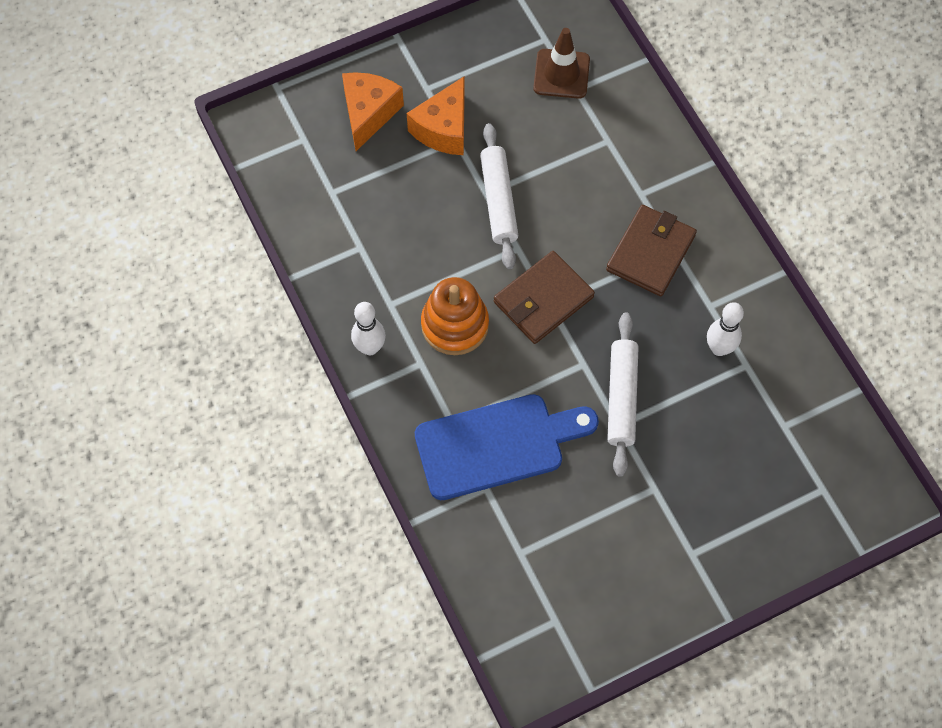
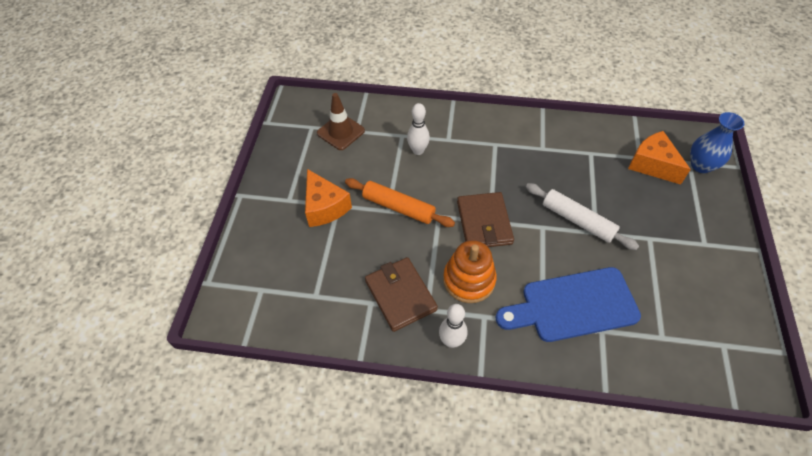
camera: 55 degrees left, 10 degrees down
orange cheese [342,72,404,151] -> orange cheese moved to [628,131,691,185]
blue cutting board [415,394,599,500] -> blue cutting board turned 120 degrees counterclockwise [496,267,641,342]
white rolling pin [480,123,519,269] -> orange rolling pin [345,178,455,227]
brown wallet [606,205,697,296] -> brown wallet moved to [365,257,438,332]
white bowling pin [707,302,744,356] -> white bowling pin moved to [407,103,430,155]
none -> blue vase [690,112,745,173]

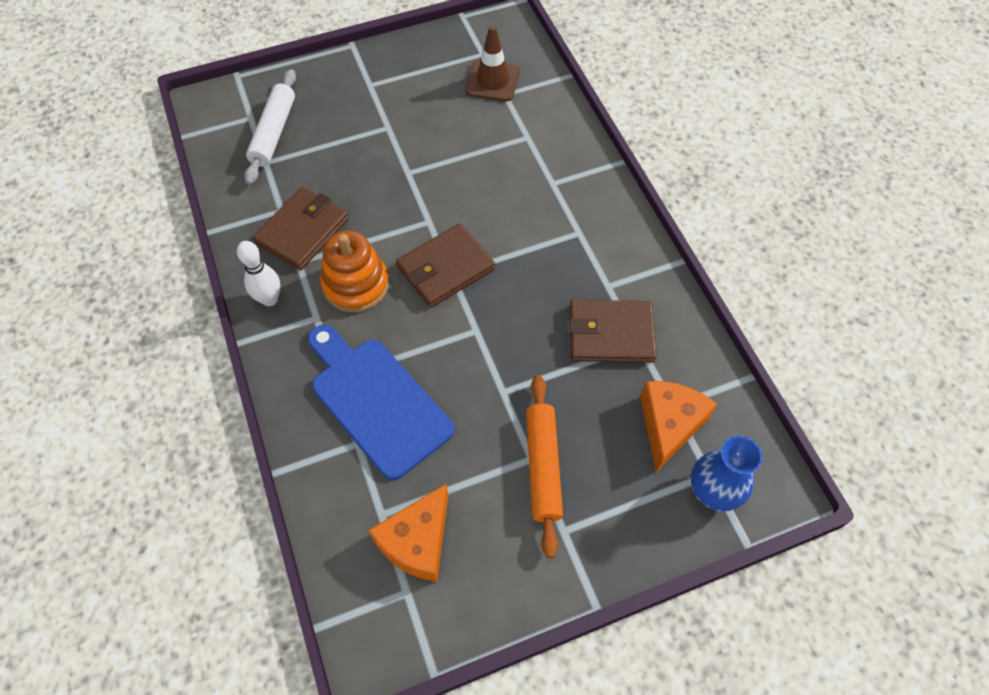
camera: 60 degrees right, 5 degrees up
orange cheese [305,169,352,227] -> orange cheese moved to [368,484,448,582]
orange rolling pin [345,178,455,227] -> orange rolling pin moved to [526,375,563,558]
white bowling pin [407,103,430,155] -> none
white rolling pin [526,183,639,250] -> white rolling pin moved to [244,69,296,185]
none -> brown wallet [569,300,657,363]

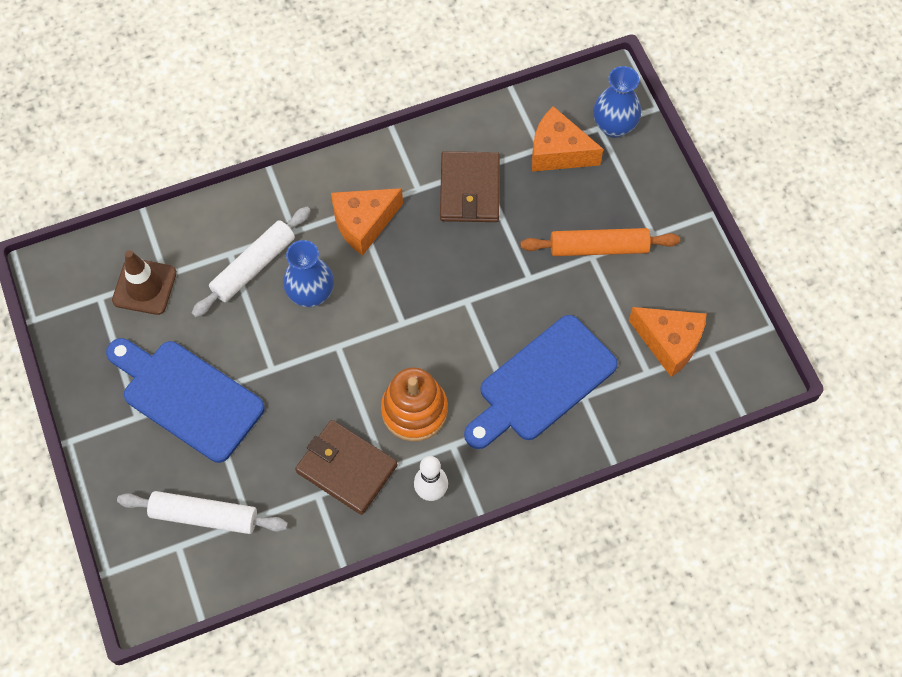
camera: 90 degrees left, 5 degrees up
brown wallet [396,223,495,308] -> none
none -> blue cutting board [106,338,265,463]
none -> white rolling pin [192,207,311,317]
none -> blue vase [283,240,334,307]
none -> orange cheese [331,188,403,256]

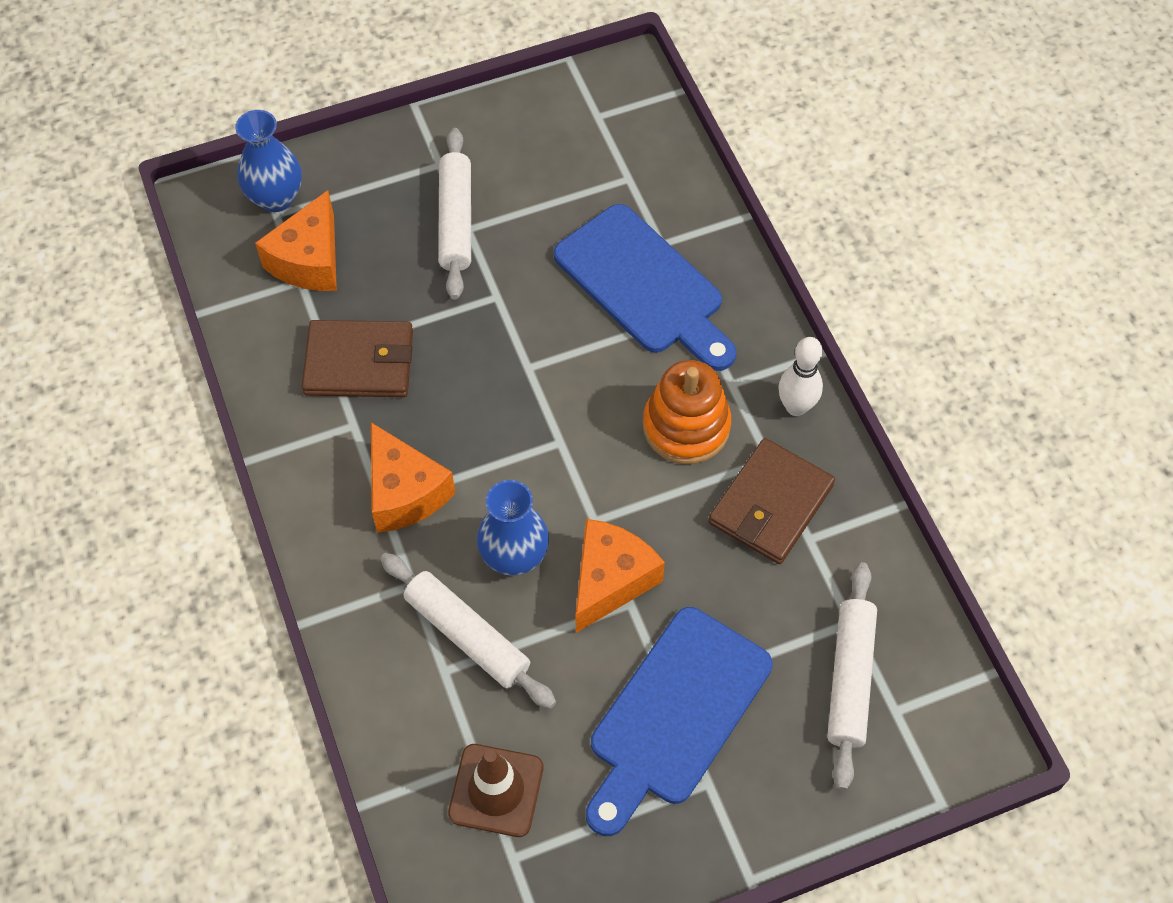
camera: 90 degrees left, 5 degrees down
orange rolling pin [520,228,680,256] -> white rolling pin [438,128,471,299]
orange cheese [629,307,707,377] -> orange cheese moved to [575,519,665,633]

